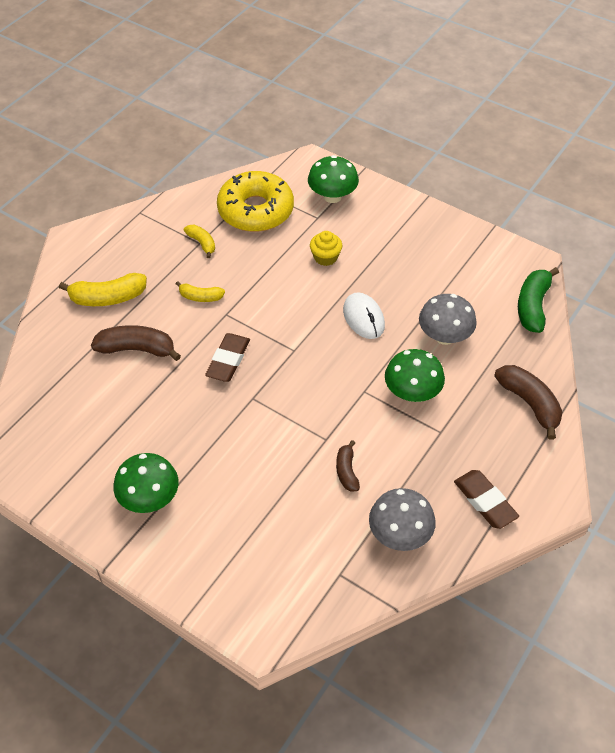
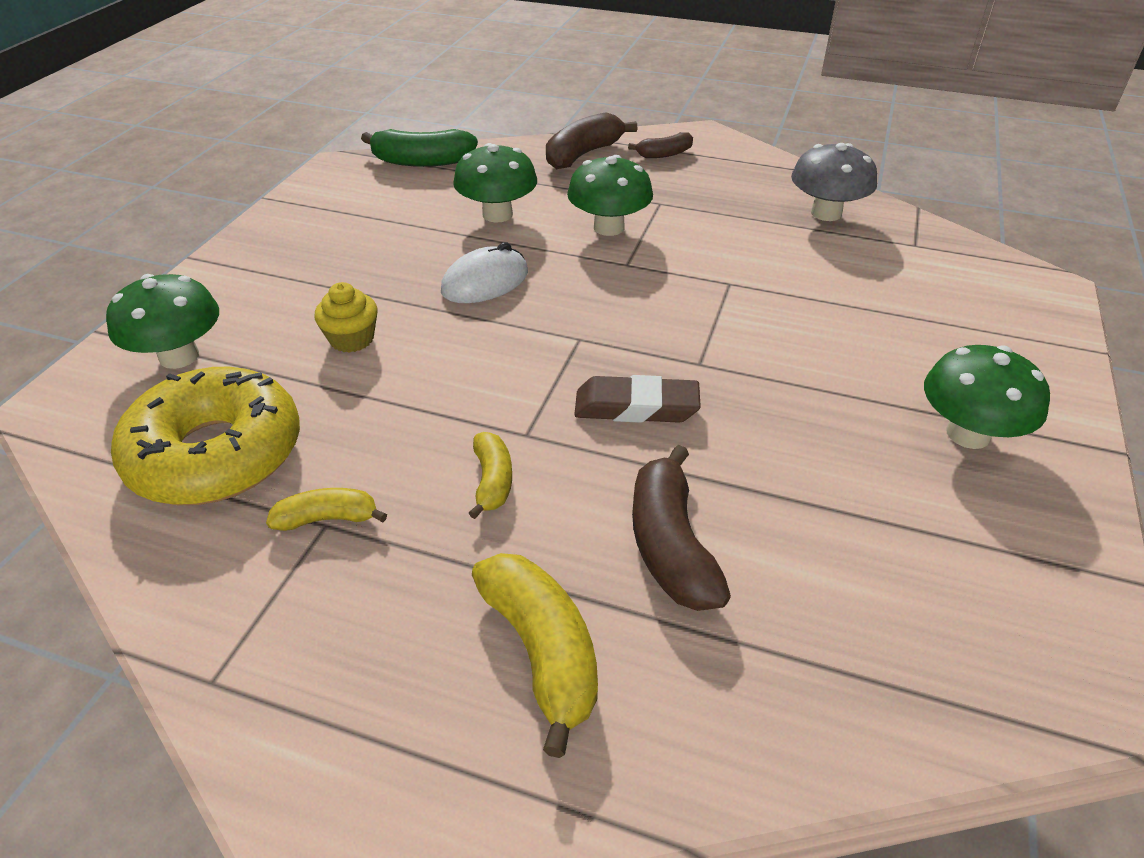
camera: 105 degrees left, 10 degrees down
yellow banana [184,225,215,258] -> yellow banana turned 45 degrees clockwise [266,488,387,531]
brown banana [336,440,360,492] -> brown banana moved to [628,132,693,158]
grey mushroom [419,294,477,345] -> green mushroom [453,143,537,223]
brown eraser [454,470,519,529] -> none

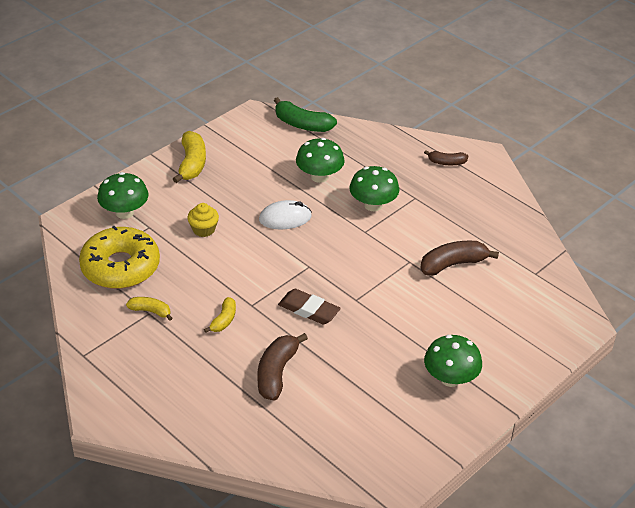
camera: 25 degrees right, 0 degrees up
yellow banana [472,553,598,758] -> yellow banana moved to [173,131,206,183]
brown banana [546,112,638,169] -> brown banana moved to [420,241,499,276]
grey mushroom [791,143,877,221] -> none

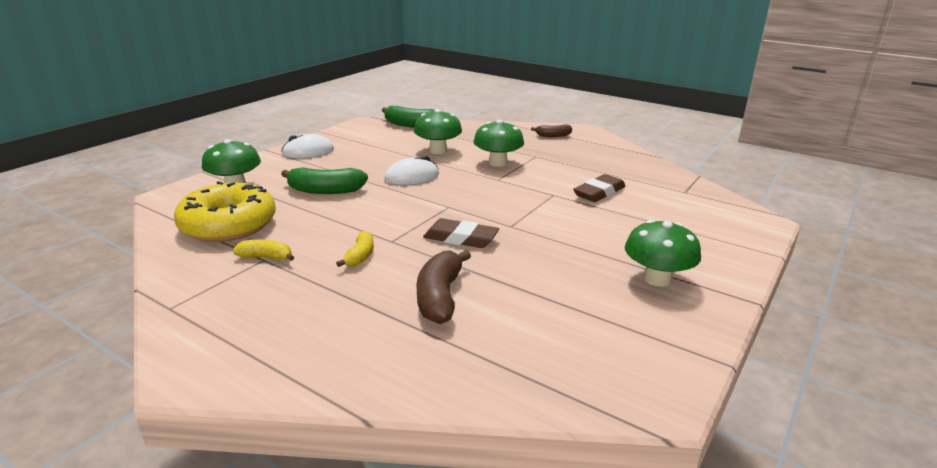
camera: 10 degrees left, 15 degrees down
yellow banana [173,131,206,183] -> white mouse [281,134,334,158]
yellow cupcake [187,203,219,237] -> green banana [281,167,368,194]
brown banana [420,241,499,276] -> brown eraser [573,174,626,202]

